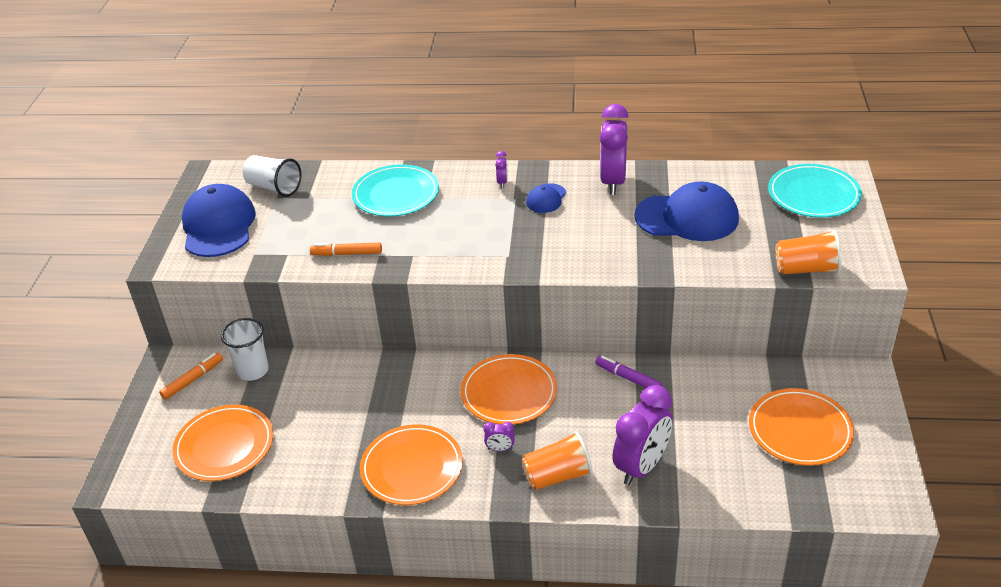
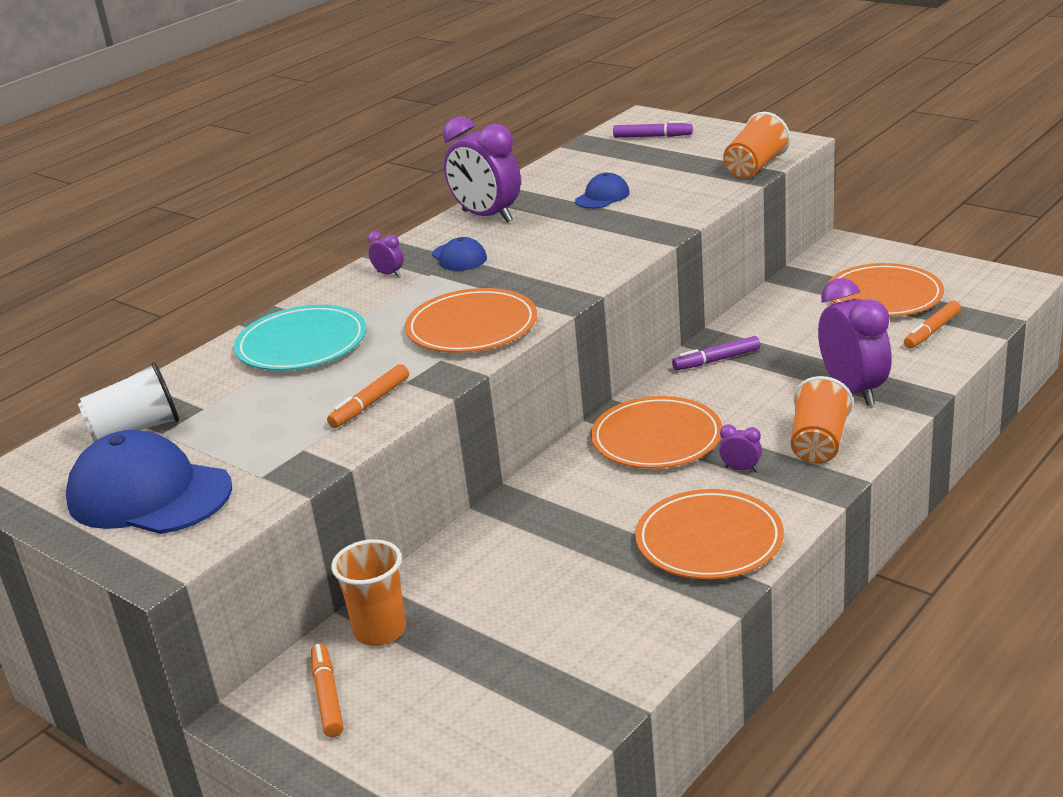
camera: 55 degrees left, 10 degrees down
orange plate [172,405,273,481] -> orange plate moved to [405,288,537,353]
white cup [221,318,269,381] -> orange cup [331,539,406,646]
purple clock [483,422,515,451] -> purple clock turned 105 degrees counterclockwise [720,424,762,472]
blue cap [634,181,739,241] -> blue cap [575,173,630,209], size x0.49
turquoise plate [768,164,862,218] -> purple marker [613,121,693,138]
none -> orange marker [904,301,961,348]

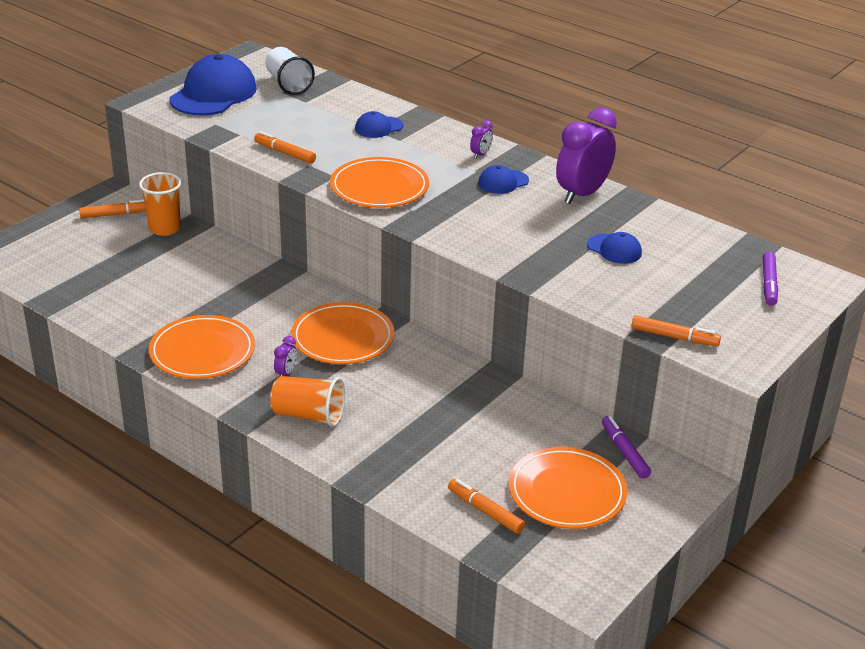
camera: 85 degrees right, 5 degrees up
turquoise plate [234,305,366,371] -> blue cap [355,111,403,138]
purple marker [672,336,760,370] -> purple marker moved to [602,416,651,479]
orange cup [723,112,790,178] -> orange marker [632,316,721,346]
purple clock [818,278,891,406] -> none

